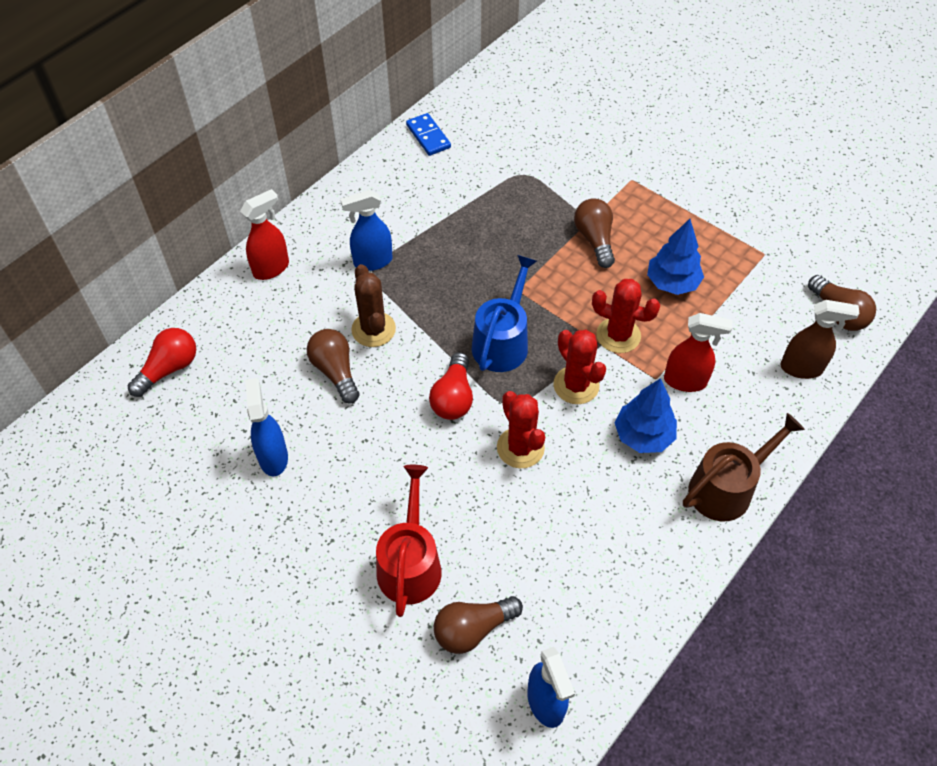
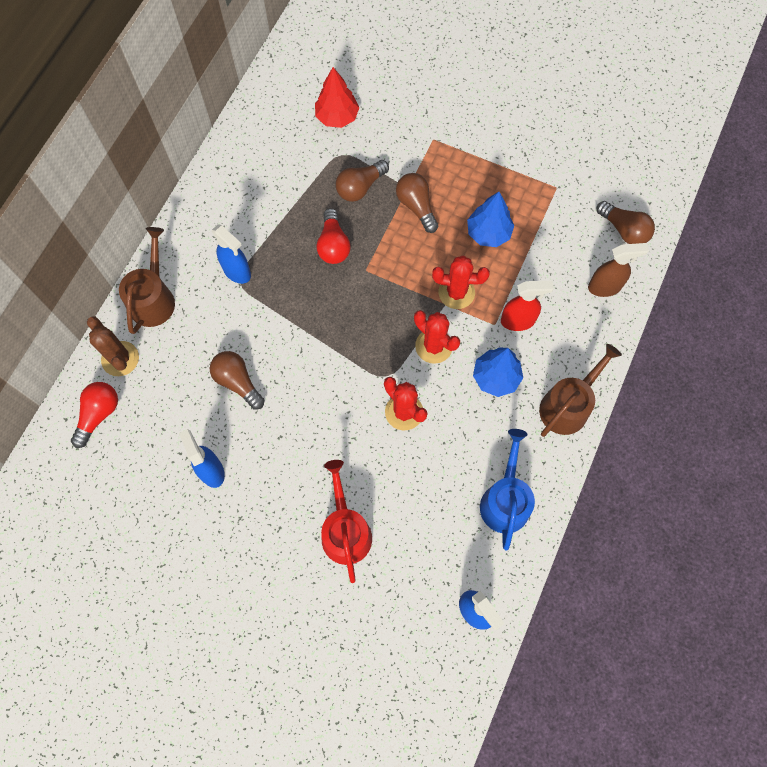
camera: 15 degrees left, 15 degrees up
red spray bottle [240,189,289,280] -> brown watering can [119,227,175,334]
blue spray bottle [340,190,393,271] -> blue spray bottle turned 105 degrees counterclockwise [212,224,251,284]
brown cactus [351,264,396,347] -> brown cactus moved to [87,316,139,376]
blue domino [406,113,451,156] -> none
red light bulb [429,352,473,420] -> red light bulb moved to [317,208,350,264]
brown light bulb [434,596,523,654] -> brown light bulb moved to [336,160,389,202]
blue watering can [472,255,537,372] -> blue watering can moved to [480,429,535,551]
none -> red tree [315,67,359,128]

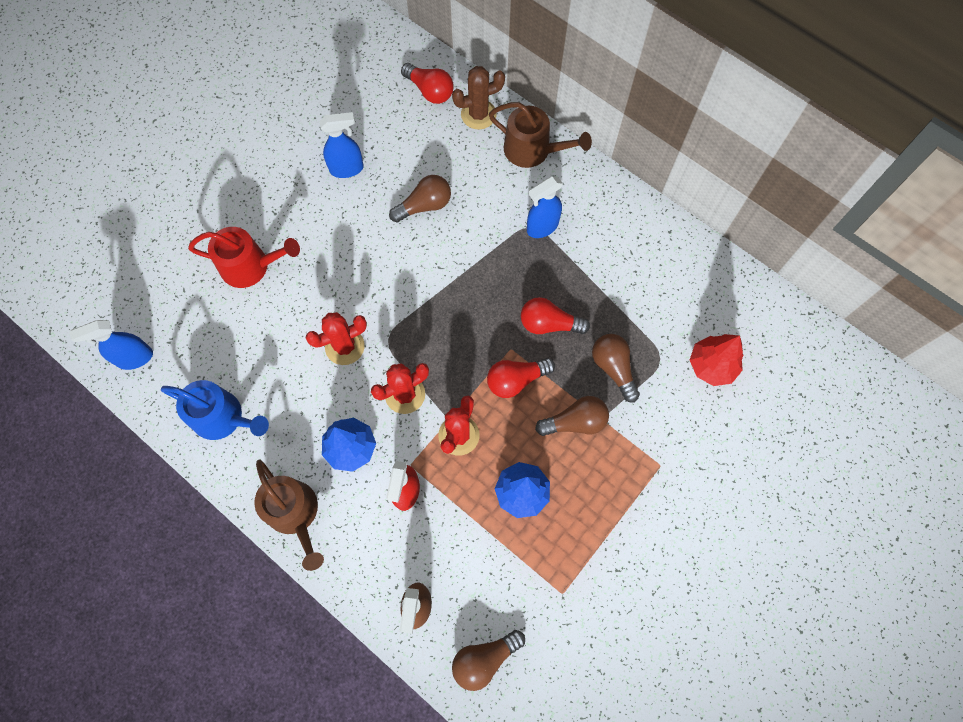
camera: 105 degrees right, 0 degrees up
none -> red light bulb [487,358,555,398]

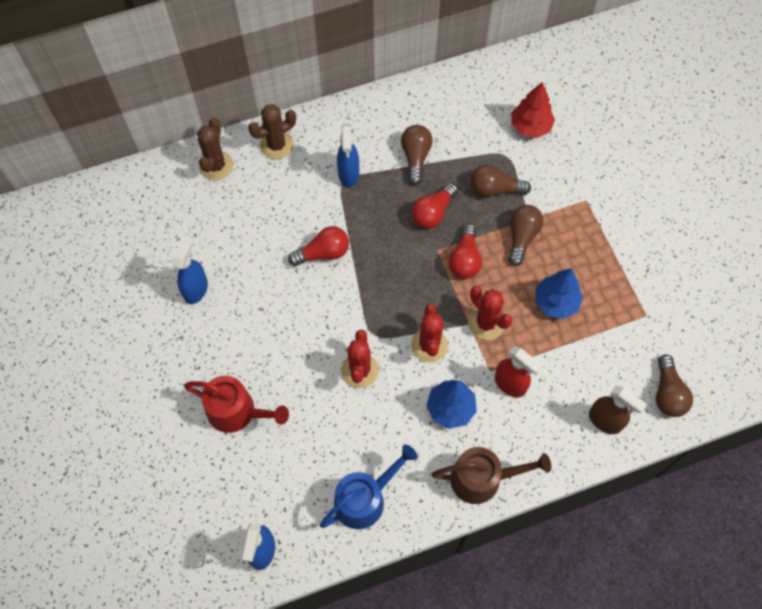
camera: 60 degrees left, 5 degrees down
red watering can [188,227,300,288] -> red watering can turned 75 degrees clockwise [184,376,289,433]
brown light bulb [389,175,451,222] -> brown light bulb moved to [401,125,433,185]
red light bulb [401,63,454,104] -> red light bulb moved to [288,226,349,266]
brown watering can [489,102,592,168] -> brown cactus [248,104,296,159]

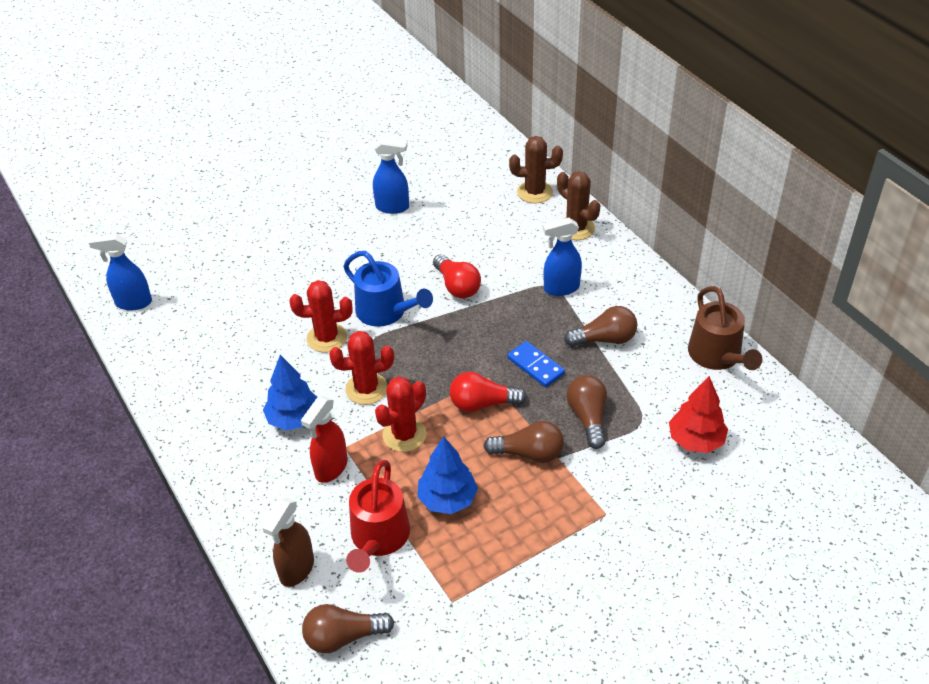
camera: 80 degrees right, 20 degrees down
red watering can [184,376,289,433] -> red watering can moved to [346,460,410,573]
blue watering can [320,444,418,529] -> blue watering can moved to [343,251,433,327]
red light bulb [411,183,458,229] -> blue domino [507,341,565,387]
brown watering can [431,447,551,504] -> brown watering can moved to [688,286,762,370]

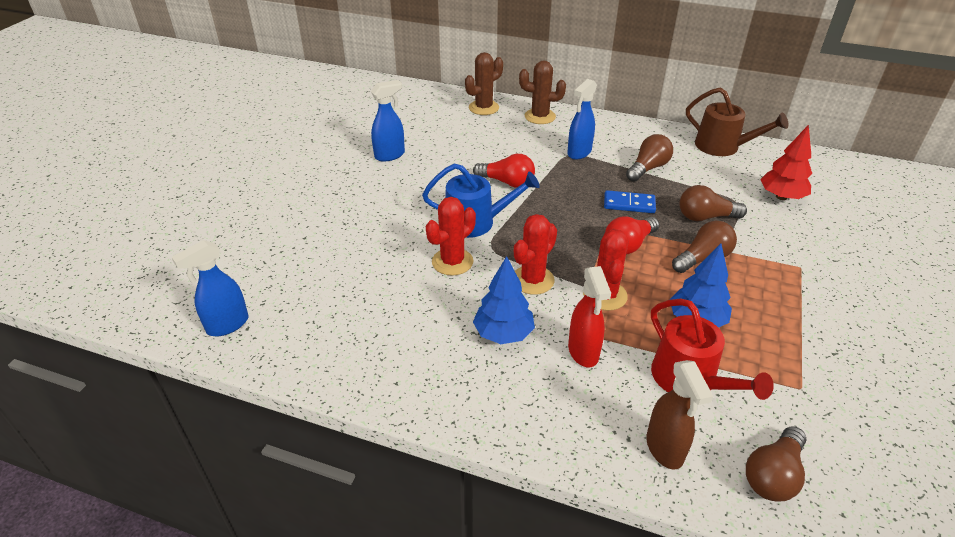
camera: 40 degrees left, 5 degrees down
brown light bulb [566,375,607,449] -> brown light bulb turned 45 degrees counterclockwise [679,185,747,221]

